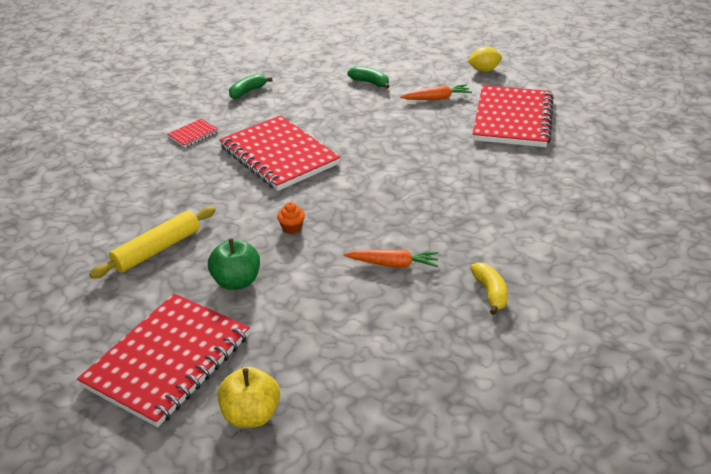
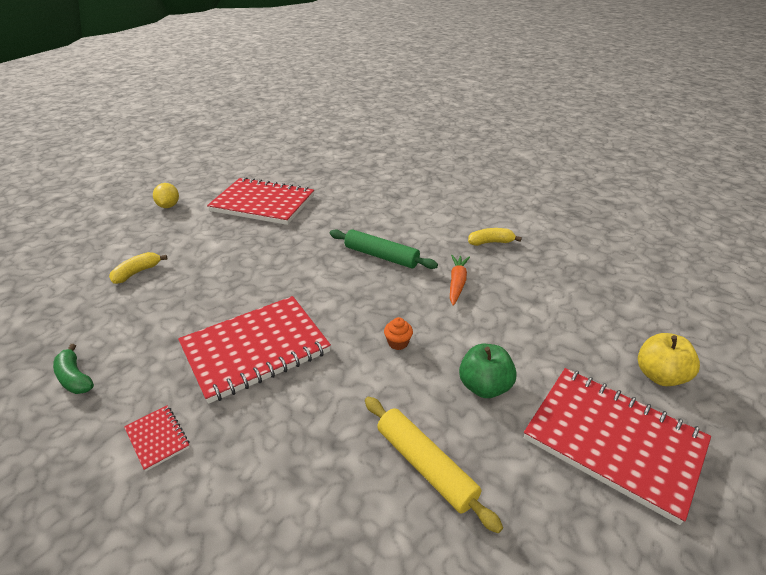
camera: 85 degrees left, 0 degrees up
green banana [347,66,390,89] -> yellow banana [109,252,167,284]
orange carrot [400,84,472,100] -> none
none -> green rolling pin [330,229,438,269]

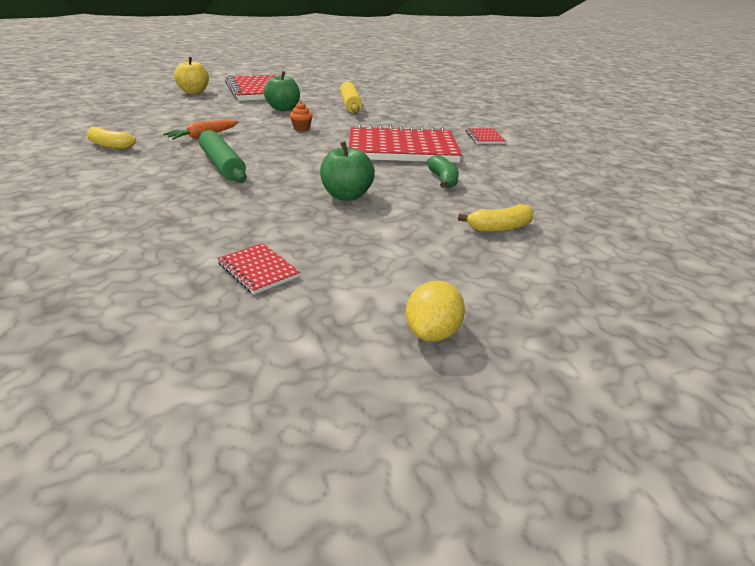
camera: 150 degrees left, 5 degrees down
green banana [53,344,94,394] -> green banana moved to [427,155,459,188]
red notebook [207,177,314,225] -> red notebook [217,243,300,294], size x0.41
none -> green apple [320,141,375,201]

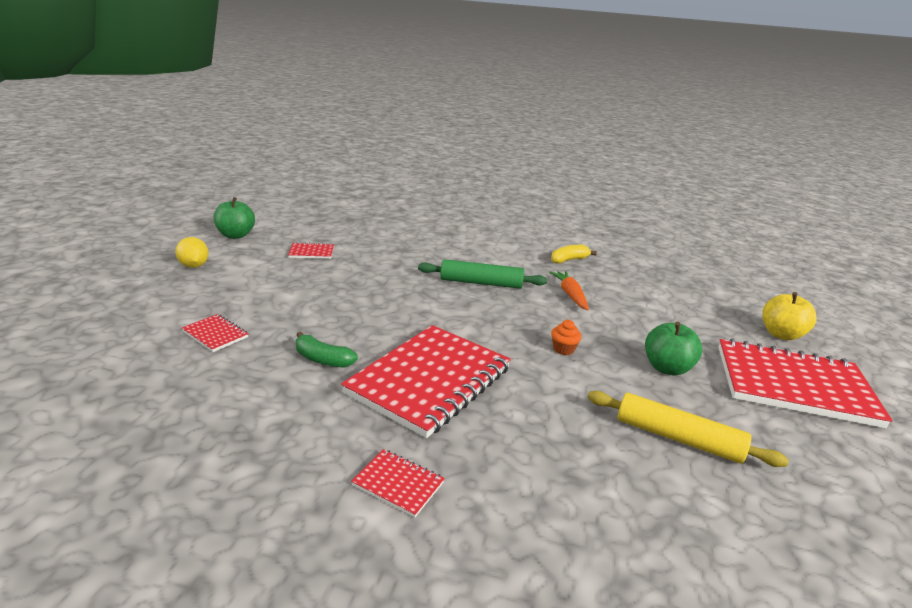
camera: 125 degrees right, 5 degrees down
green apple [320,141,375,201] -> green apple moved to [213,197,255,239]
yellow banana [458,204,534,232] -> red notebook [182,314,248,352]

